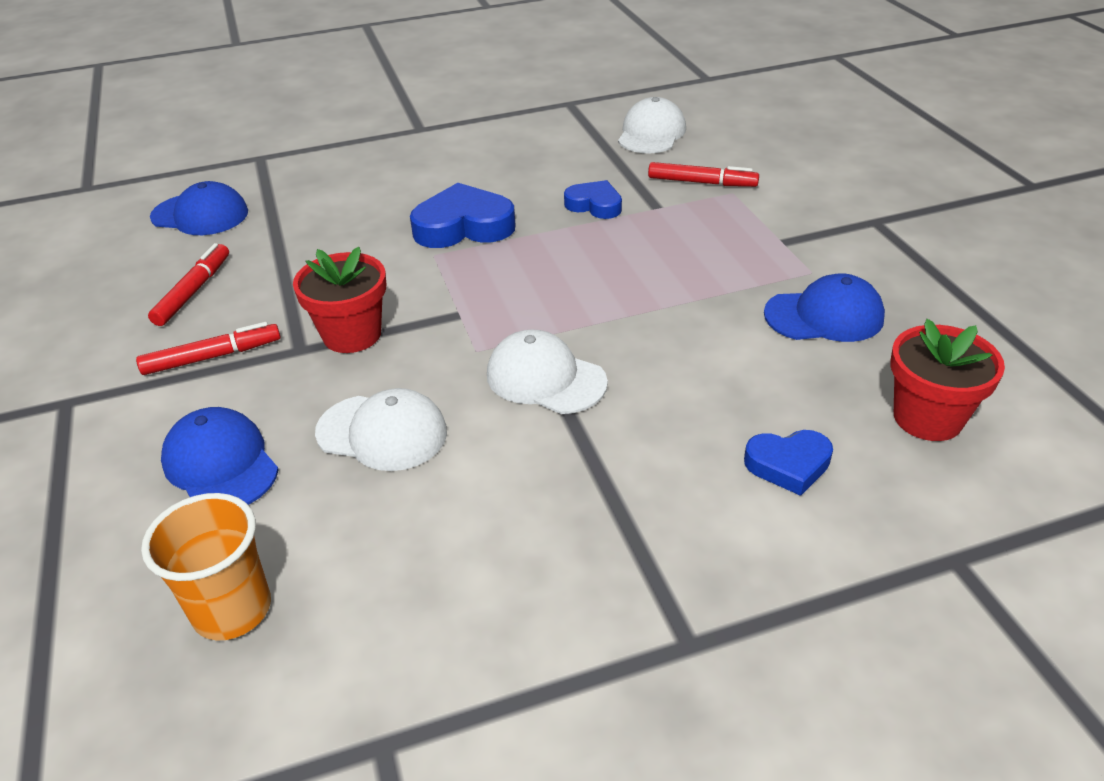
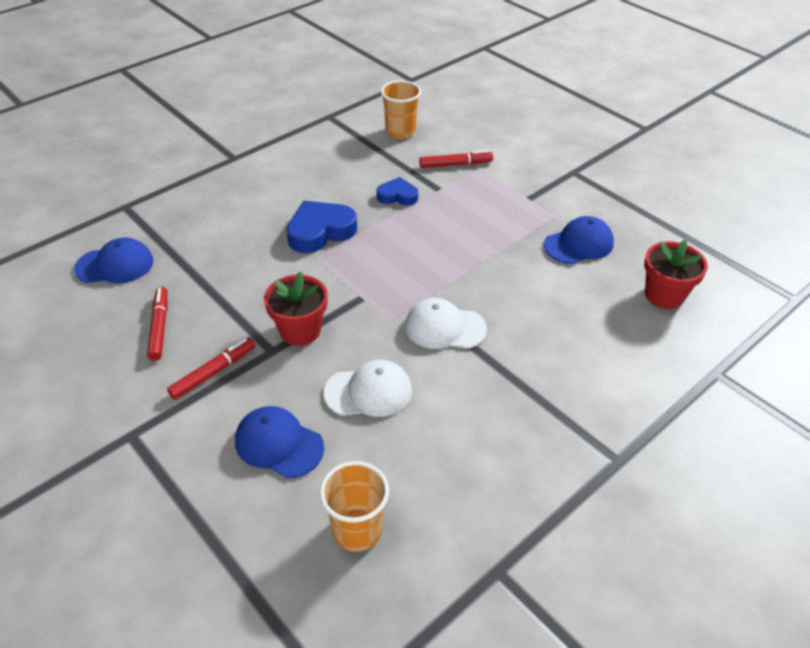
camera: 25 degrees left, 5 degrees up
white cap [618,97,686,153] -> orange cup [381,80,421,139]
blue heart [744,430,833,496] -> none

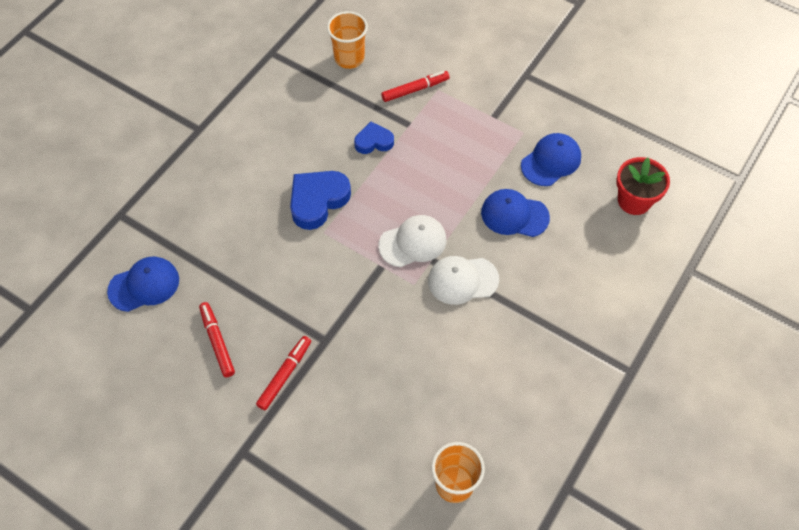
camera: 15 degrees left, 15 degrees up
blue cap [235,406,324,478] -> blue cap moved to [481,189,550,237]
red flower pot [264,272,328,346] -> none
white cap [323,360,412,417] -> white cap moved to [378,215,447,267]

